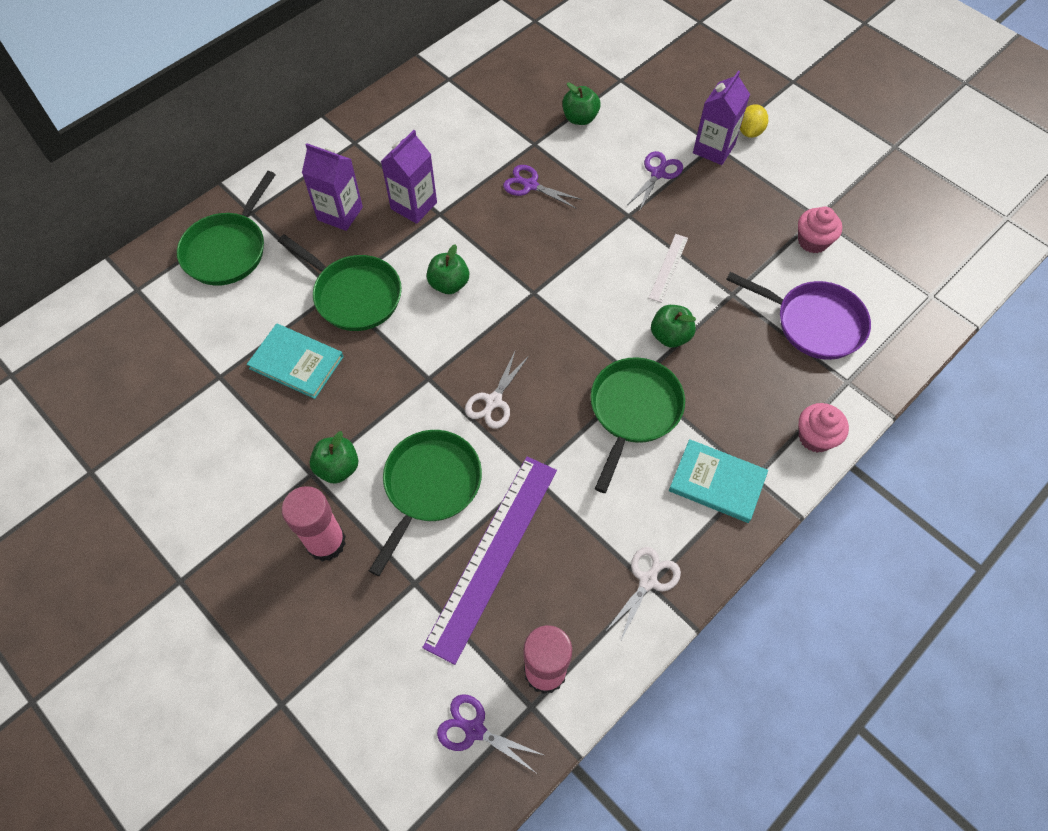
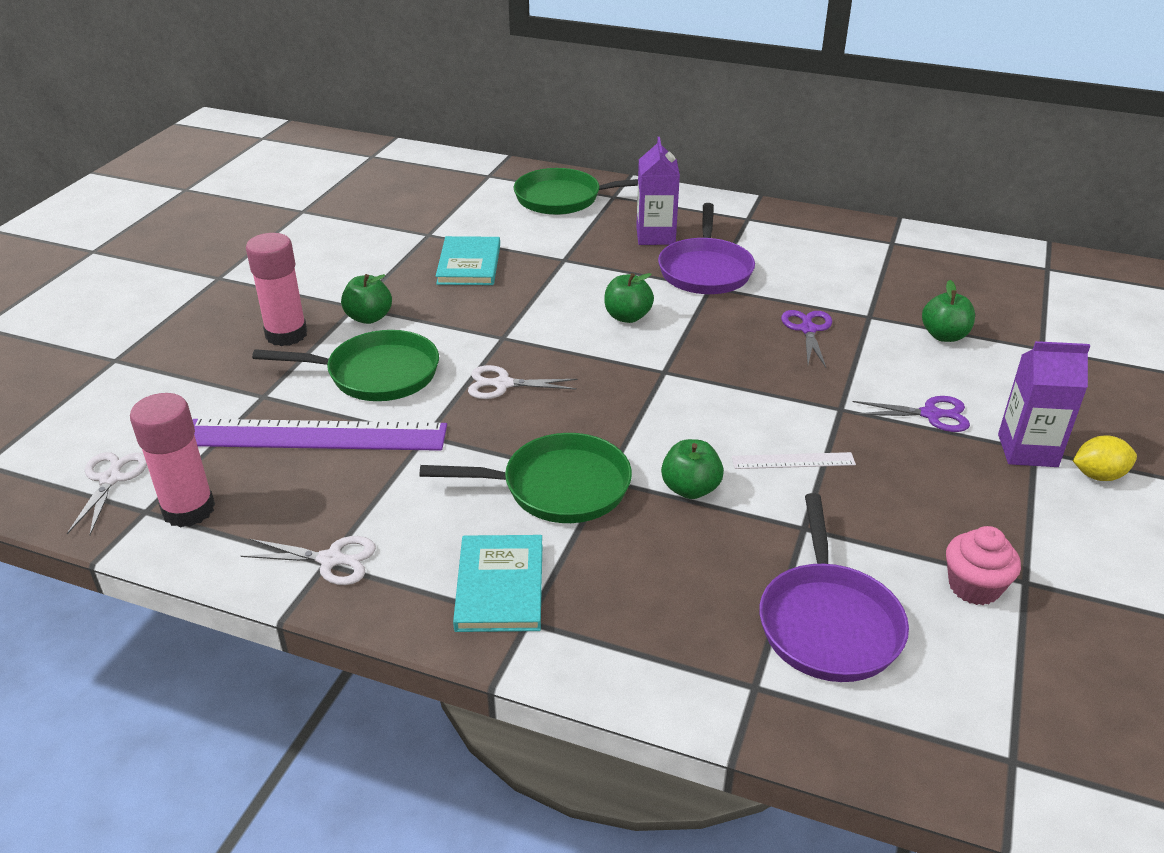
camera: 65 degrees right, 25 degrees down
green pan [278,235,402,331] -> none
purple carton [381,130,437,224] -> purple pan [658,203,755,294]
purple scissors [437,694,546,773] -> white scissors [67,452,147,535]
pink cupcake [799,403,849,453] -> none

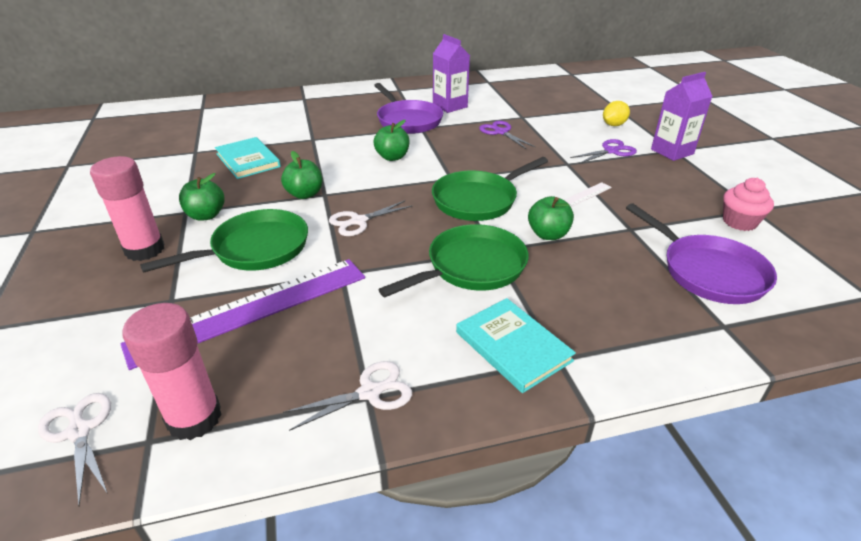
camera: 35 degrees left, 0 degrees up
green pan [514,168,638,215] -> green pan moved to [432,157,548,221]
purple carton [636,137,680,245] -> purple carton moved to [433,34,470,113]
green apple [922,280,975,342] -> green apple moved to [281,151,322,199]
yellow lemon [1073,435,1137,481] -> yellow lemon moved to [603,101,630,126]

